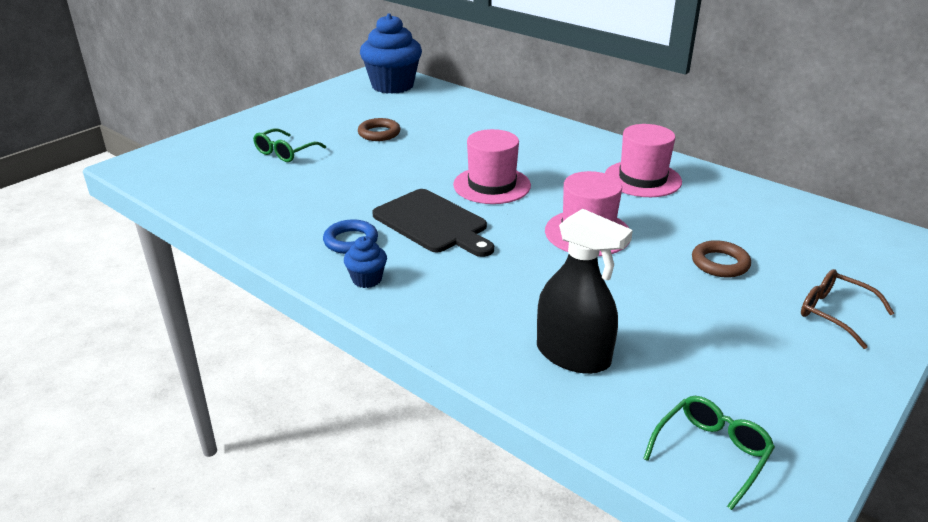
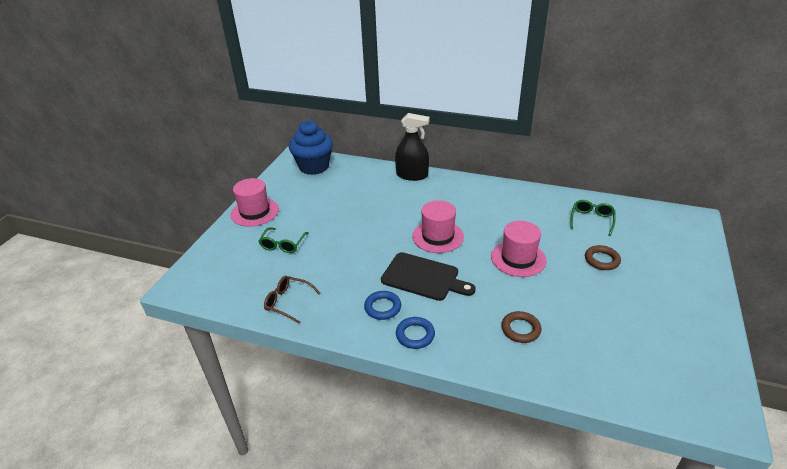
camera: 20 degrees left, 5 degrees up
blue cupcake [344,236,387,288] -> blue ring [396,317,435,349]
brown ring [358,118,401,141] -> brown ring moved to [501,311,541,343]
black spray bottle [537,209,633,374] -> black spray bottle moved to [395,113,430,181]
pink hat [605,124,682,197] -> pink hat moved to [231,178,279,227]
green glasses [643,396,775,510] -> green glasses moved to [570,200,615,236]
brown glasses [801,269,894,349] -> brown glasses moved to [264,276,321,323]

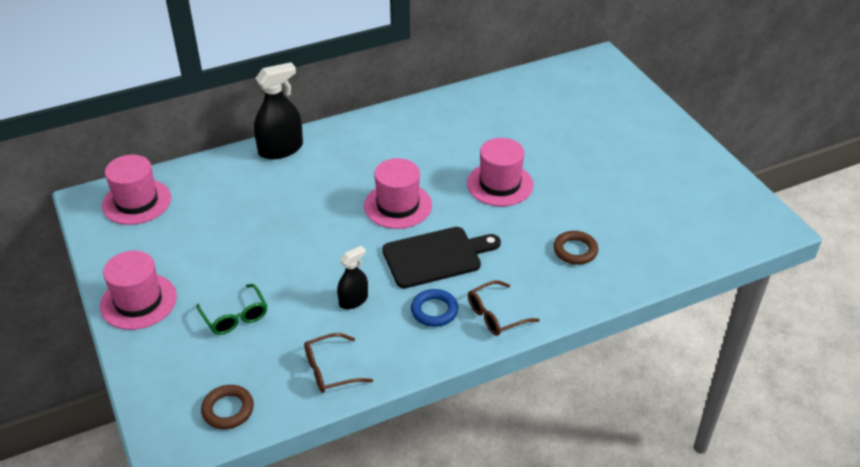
camera: 45 degrees left, 5 degrees up
blue cupcake [289,120,333,175] -> pink hat [102,155,171,225]
blue ring [396,317,435,349] -> brown glasses [468,281,540,336]
green glasses [570,200,615,236] -> none
brown ring [585,245,621,270] -> brown ring moved to [201,385,254,429]
none -> black spray bottle [337,246,368,309]

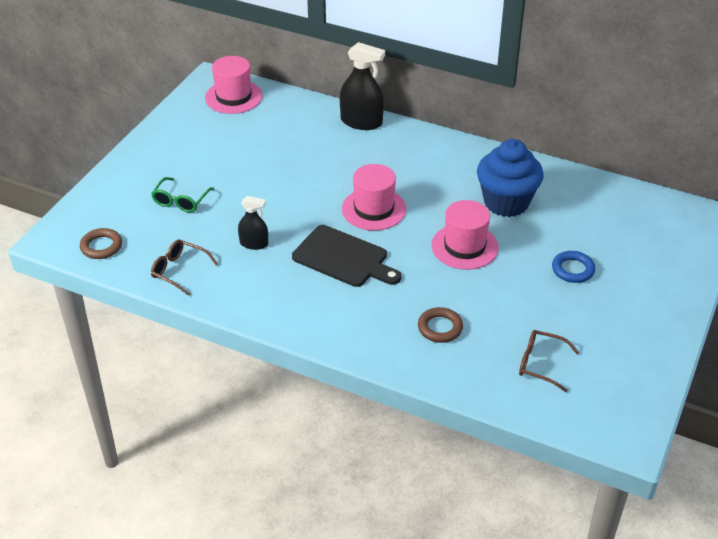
camera: 50 degrees right, 0 degrees up
pink hat [100,251,177,330] -> none
blue ring [411,289,458,327] -> blue ring moved to [552,251,595,283]
brown glasses [468,281,540,336] -> brown glasses moved to [519,330,579,392]
none -> blue cupcake [477,139,544,217]

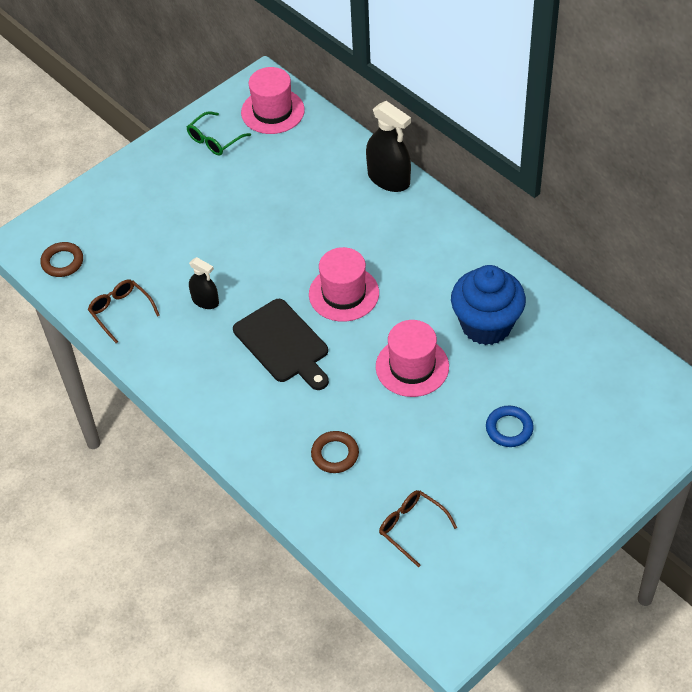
camera: 25 degrees right, 10 degrees up
green glasses [151,177,214,213] -> green glasses moved to [187,111,251,156]

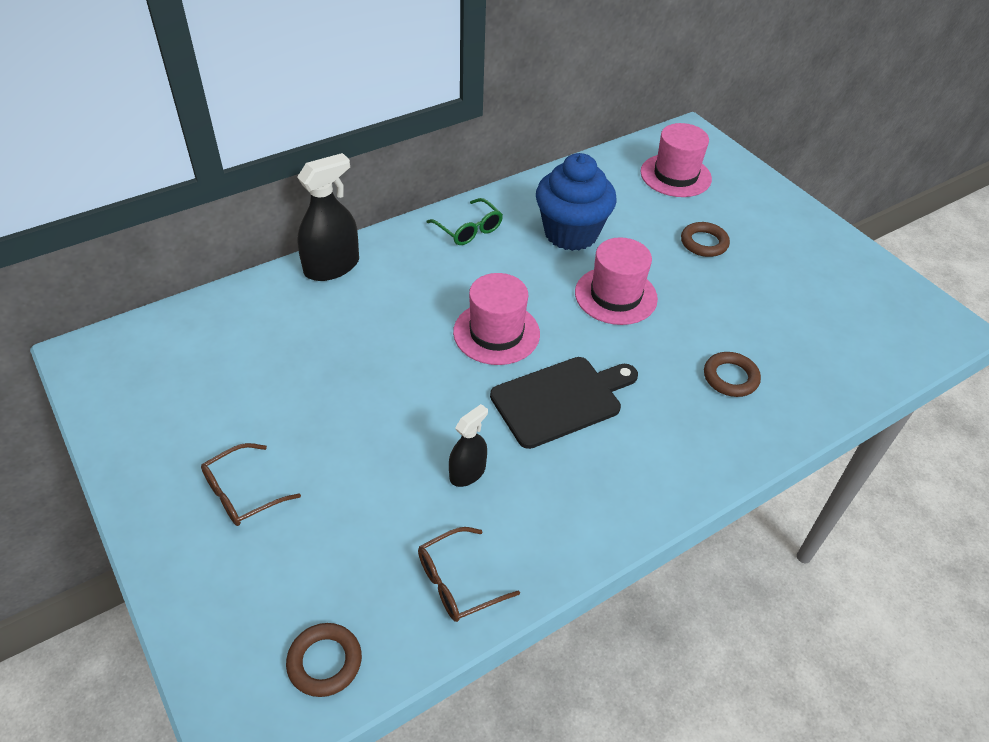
camera: 85 degrees left, 5 degrees down
green glasses [187,111,251,156] -> green glasses moved to [426,198,503,245]
pink hat [241,67,305,134] -> pink hat moved to [640,123,712,197]
brown glasses [379,490,457,567] -> brown glasses moved to [201,443,301,526]
blue ring [486,406,534,447] -> brown ring [681,222,730,257]

